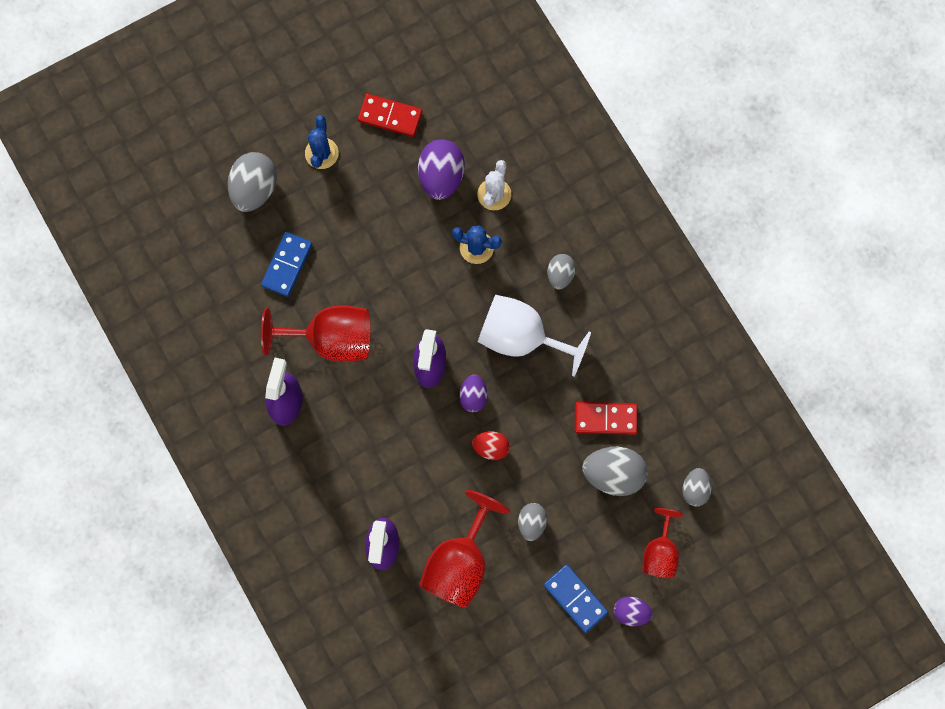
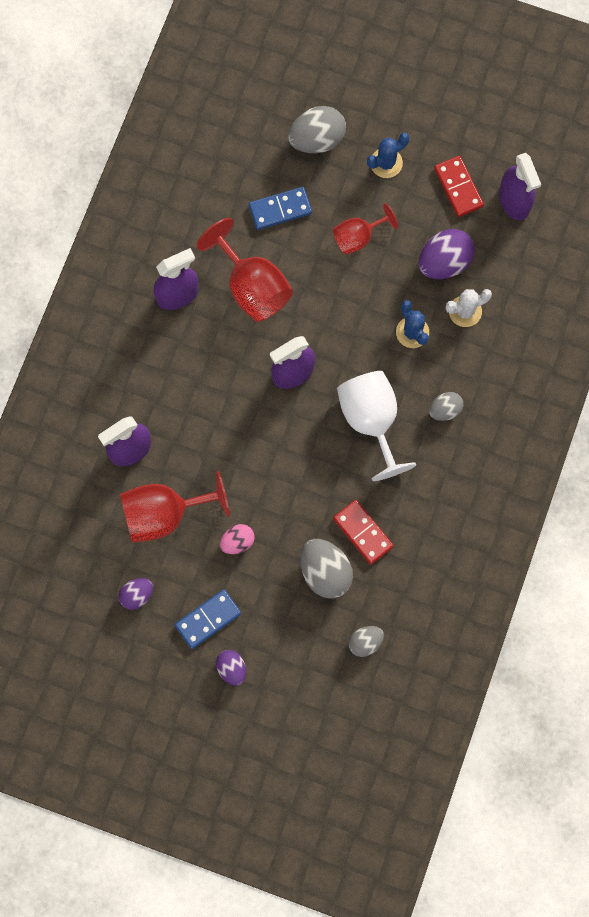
camera: 50 degrees right, 0 degrees up
purple egg [459,375,487,412] -> purple egg moved to [119,578,153,610]
red egg [472,431,510,460] -> none
grey egg [518,503,547,541] -> pink egg [220,524,255,554]
blue domino [544,564,608,633] -> blue domino turned 45 degrees clockwise [175,589,241,649]
red goblet [643,508,683,578] -> red goblet moved to [333,203,398,255]
none -> purple spray bottle [499,153,541,220]

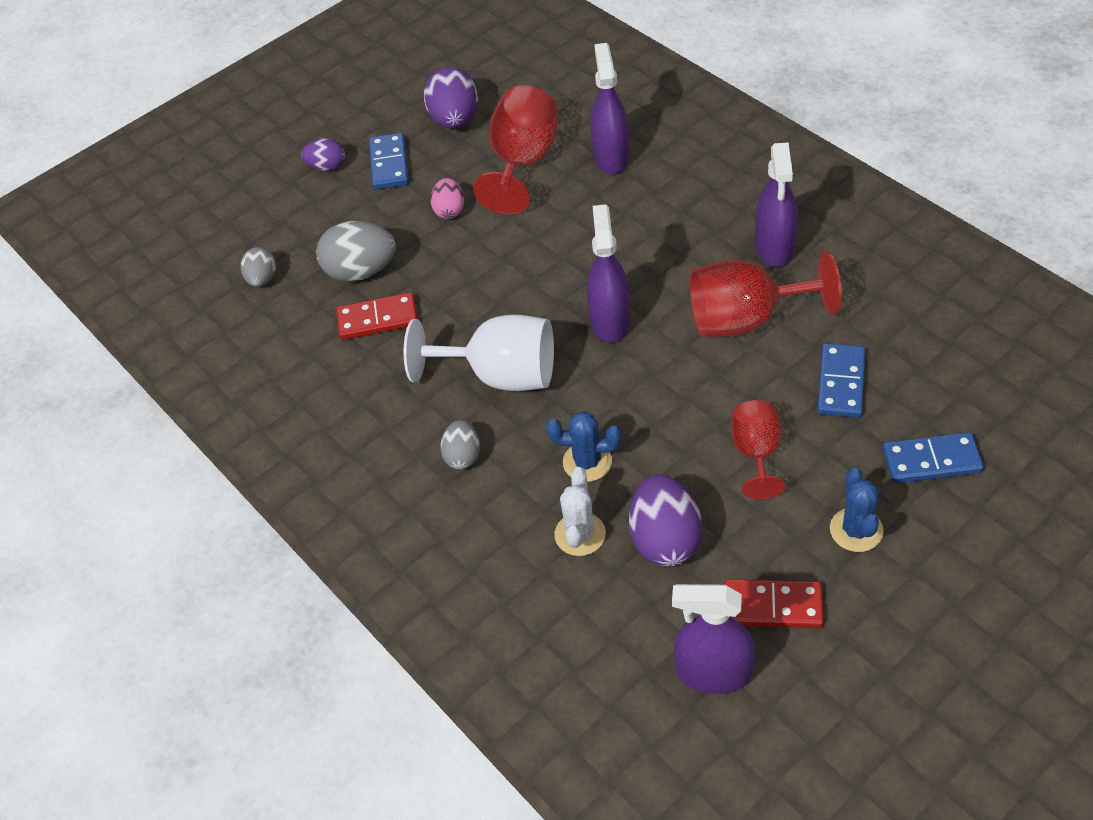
camera: 125 degrees right, 25 degrees down
purple egg [119,578,153,610] -> purple egg [423,67,478,129], size x1.71
grey egg [288,106,346,153] -> blue domino [882,432,984,483]

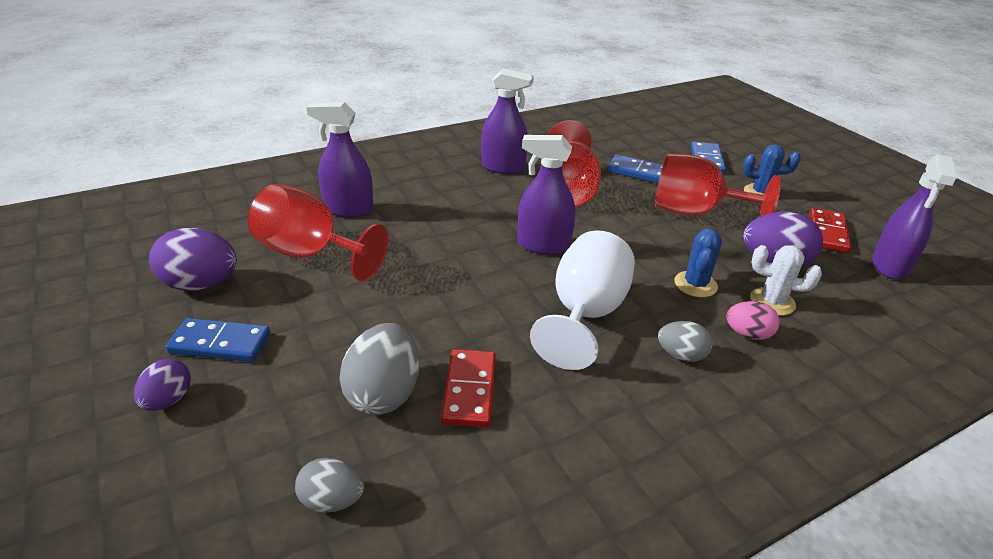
camera: 85 degrees left, 15 degrees down
pink egg [431,178,464,219] -> pink egg moved to [726,301,780,340]
red goblet [731,400,785,499] -> red goblet [655,153,781,217], size x1.64

